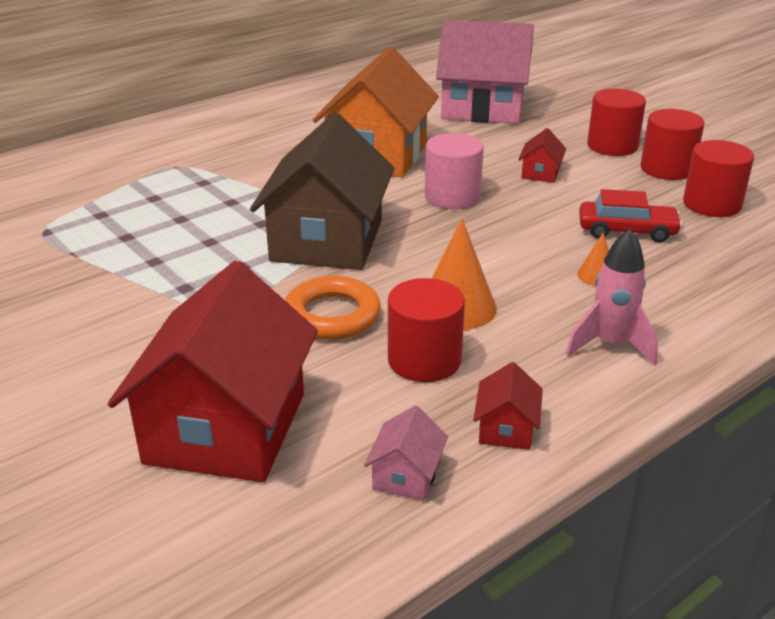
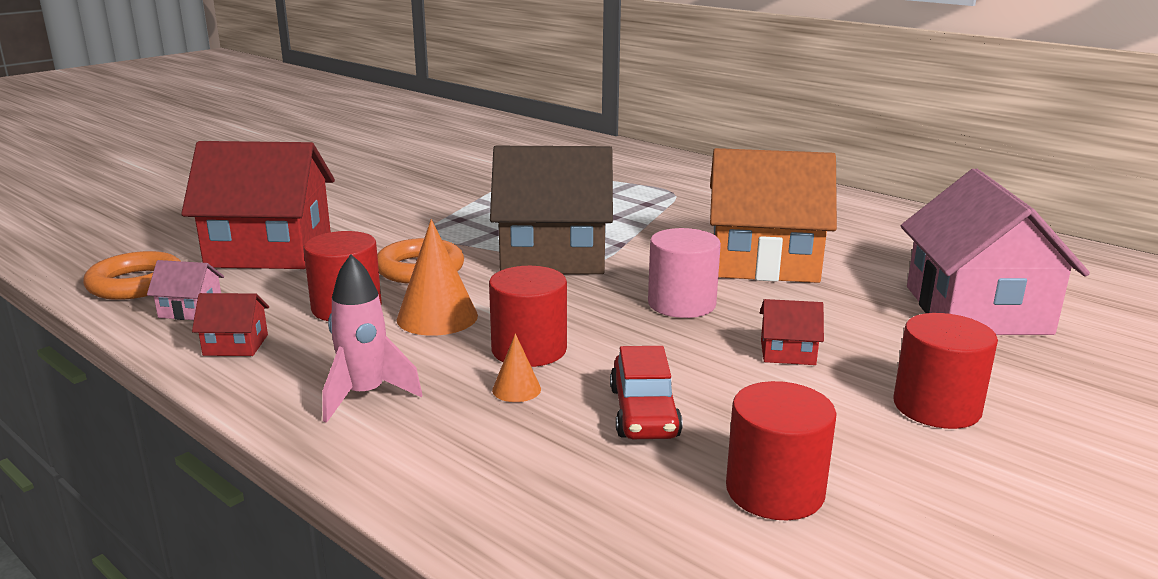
camera: 80 degrees right, 10 degrees down
red cylinder [640,109,704,180] -> red cylinder moved to [489,266,567,367]
none -> orange ring [83,251,180,300]

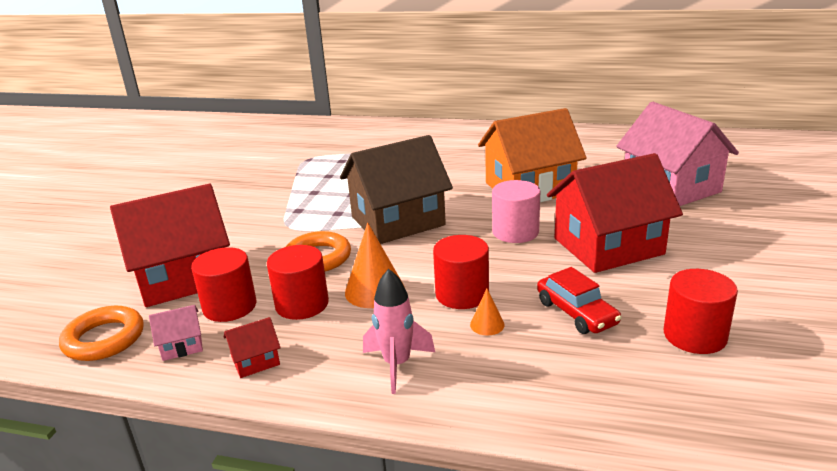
camera: 25 degrees left, 5 degrees up
red house [760,299,824,365] -> red house [547,153,683,273], size x2.47
red cylinder [893,313,998,429] -> red cylinder moved to [191,247,256,322]

